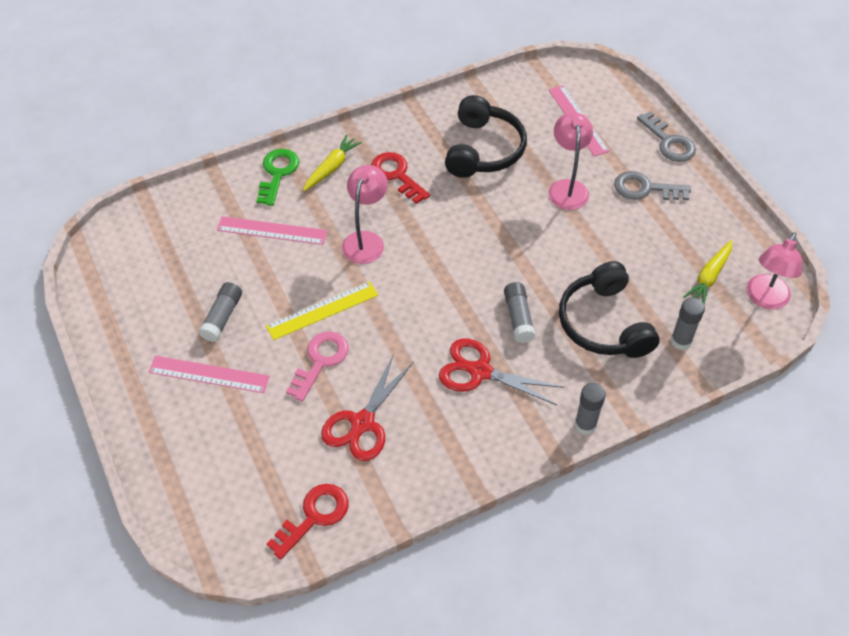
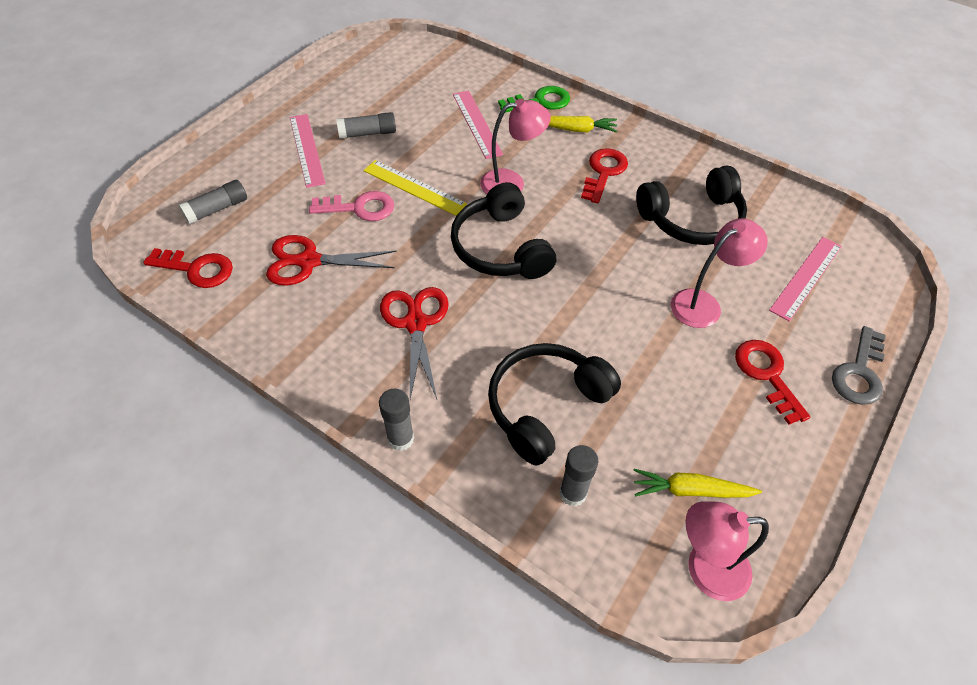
camera: 60 degrees right, 0 degrees up
grey glue stick [504,282,536,343] -> grey glue stick moved to [178,180,247,224]
grey key [614,171,691,200] -> red key [735,340,810,425]
none -> black headphones [451,182,556,279]

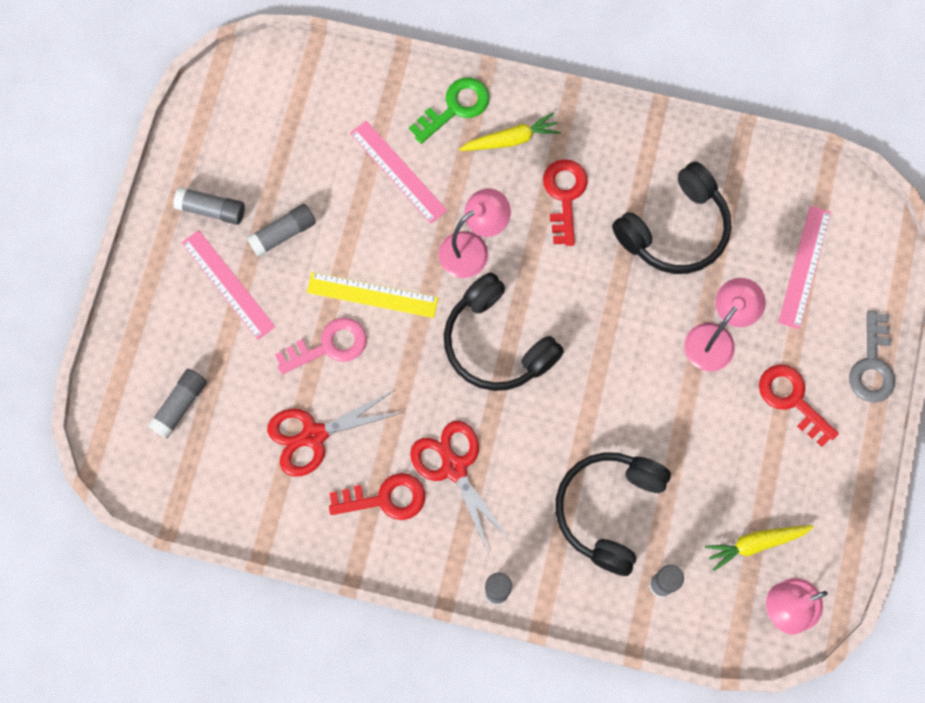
camera: 20 degrees left, 20 degrees up
red key [143,248,233,288] -> red key moved to [329,473,425,520]
none -> grey glue stick [173,187,245,225]

